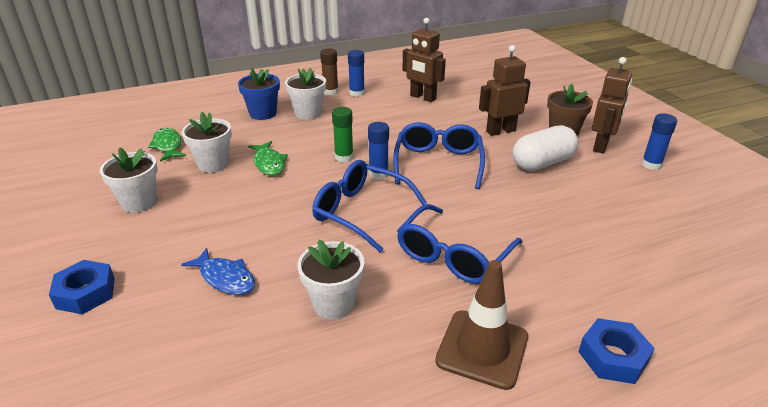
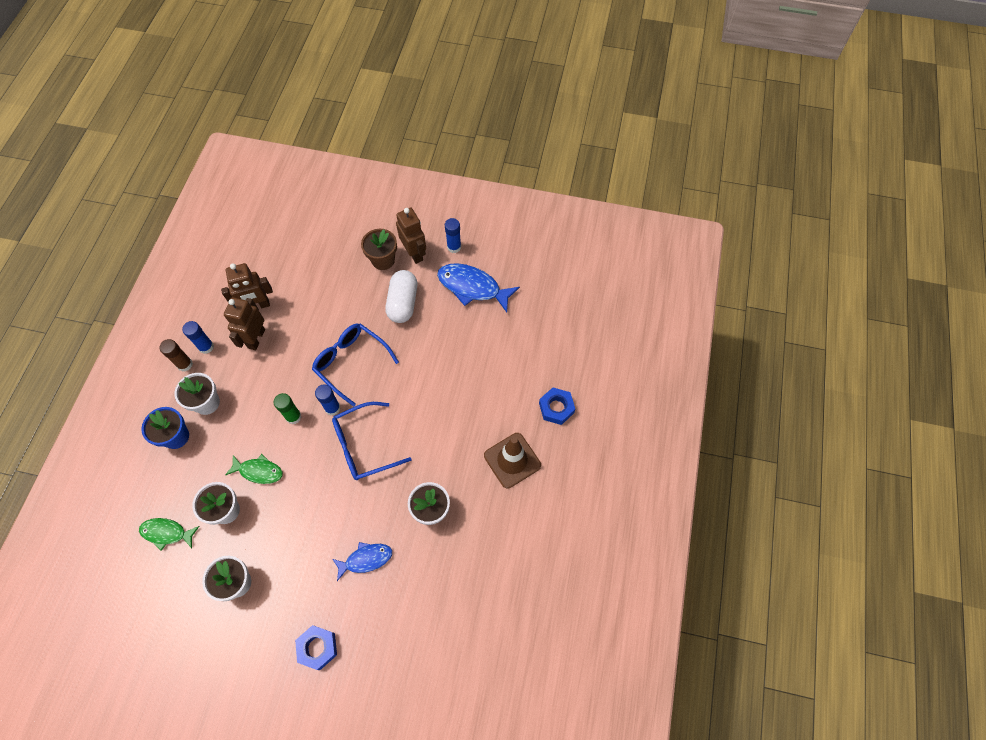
camera: 55 degrees left, 30 degrees up
blue glasses [397,204,522,284] -> none
brown robot [479,45,531,136] -> brown robot moved to [224,297,265,350]
none -> blue fish [437,263,520,312]

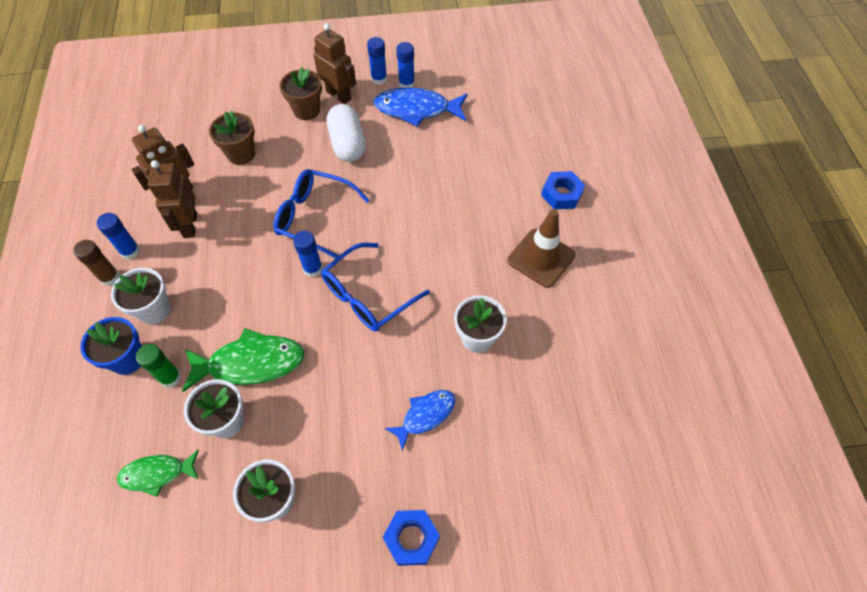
camera: 20 degrees left, 5 degrees down
green fish [225,454,283,484] -> green fish [182,328,305,392], size x1.64
green glue stick [274,393,301,424] -> green glue stick moved to [136,344,181,388]
none -> brown flower pot [209,110,255,165]
none -> blue glue stick [396,42,415,88]

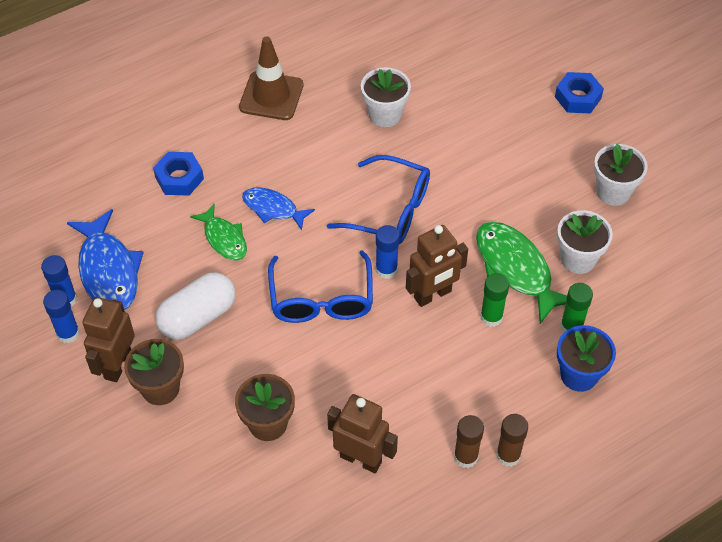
camera: 115 degrees left, 5 degrees down
blue glue stick [96,213,140,260] -> brown glue stick [454,415,484,468]
white flower pot [111,268,171,325] -> none
green fish [117,450,199,497] -> green fish moved to [190,204,247,261]
brown robot [148,160,197,238] -> brown robot moved to [406,225,468,307]
blue fish [385,390,455,451] -> blue fish moved to [242,187,315,231]
blue nut [541,171,585,209] -> blue nut moved to [153,152,204,196]
none -> green glue stick [480,273,509,327]

